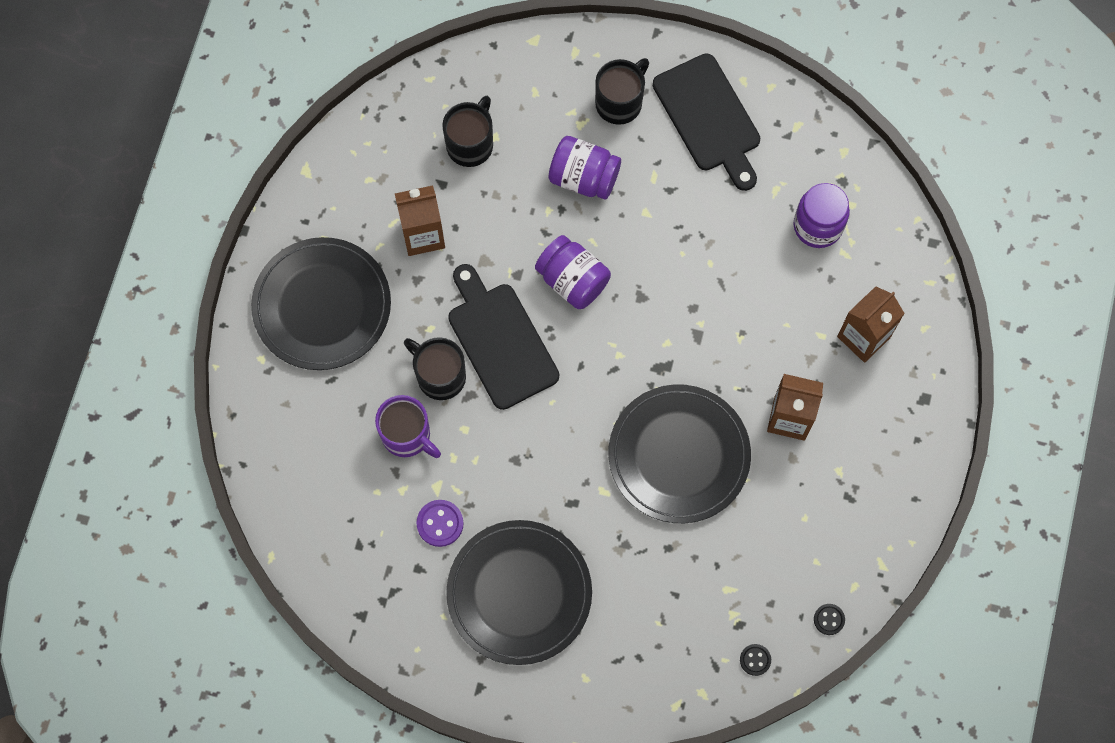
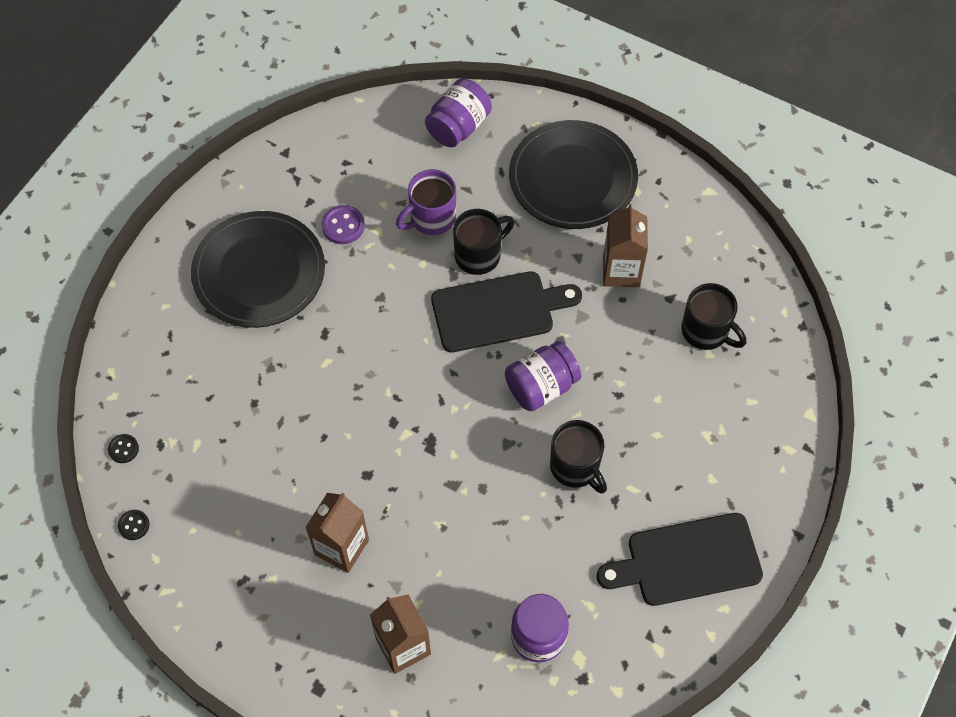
camera: 105 degrees right, 10 degrees down
purple jar [548,136,621,200] -> purple jar moved to [425,79,492,148]
black mug [595,58,649,125] -> black mug moved to [550,420,607,494]
black plate [608,384,751,523] -> none

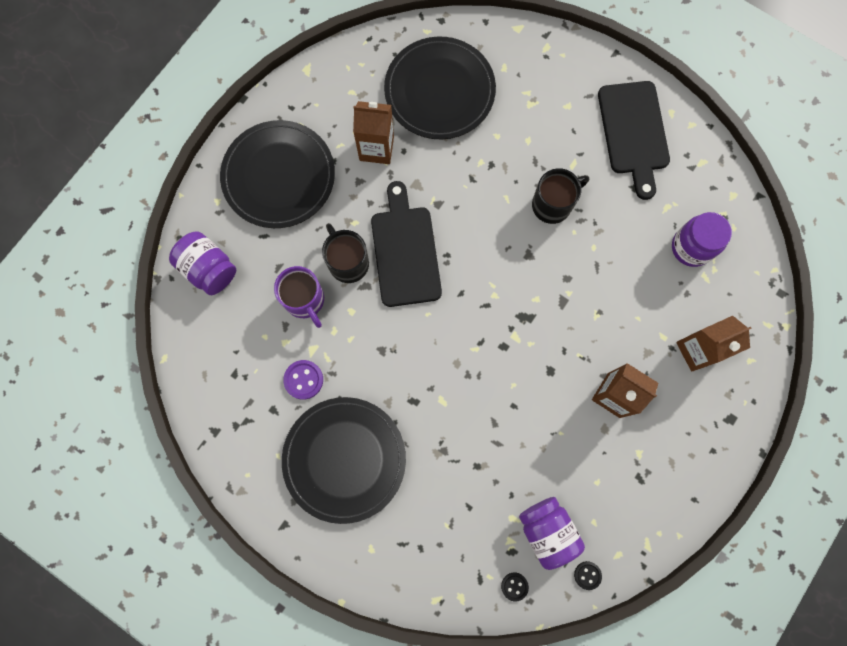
camera: 85 degrees left, 15 degrees up
purple jar [505,341,581,411] -> purple jar moved to [519,497,585,570]
black mug [681,283,746,350] -> black plate [384,36,496,139]

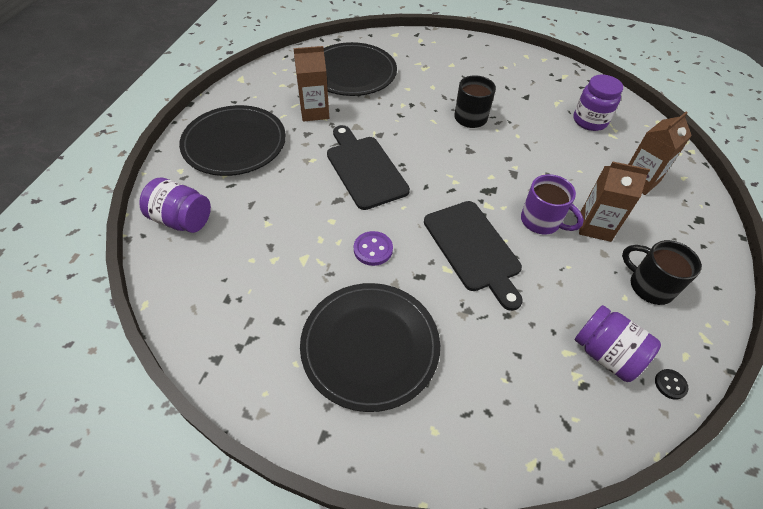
camera: 20 degrees left, 25 degrees down
purple mug [274,266,324,328] -> purple mug moved to [521,174,584,234]
purple button [283,360,323,400] -> purple button moved to [354,231,393,266]
black mug [322,223,369,283] -> black mug moved to [622,240,702,305]
black button [501,572,529,602] -> none
black cutting board [598,81,670,200] -> black cutting board moved to [424,201,523,311]

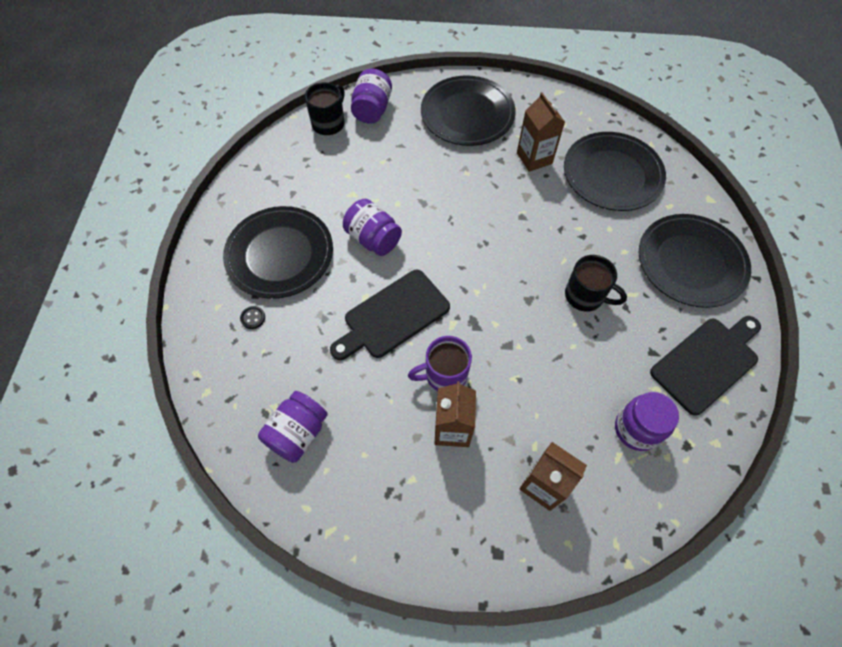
camera: 80 degrees right, 10 degrees up
black cutting board [327,125,410,210] -> black cutting board moved to [650,316,761,416]
purple button [354,231,393,266] -> purple jar [343,199,402,256]
purple mug [521,174,584,234] -> purple mug turned 45 degrees clockwise [408,336,472,391]
black mug [622,240,702,305] -> black mug moved to [305,82,345,135]
black button [655,369,689,400] -> black button moved to [240,306,265,329]
none -> black plate [639,214,751,308]

